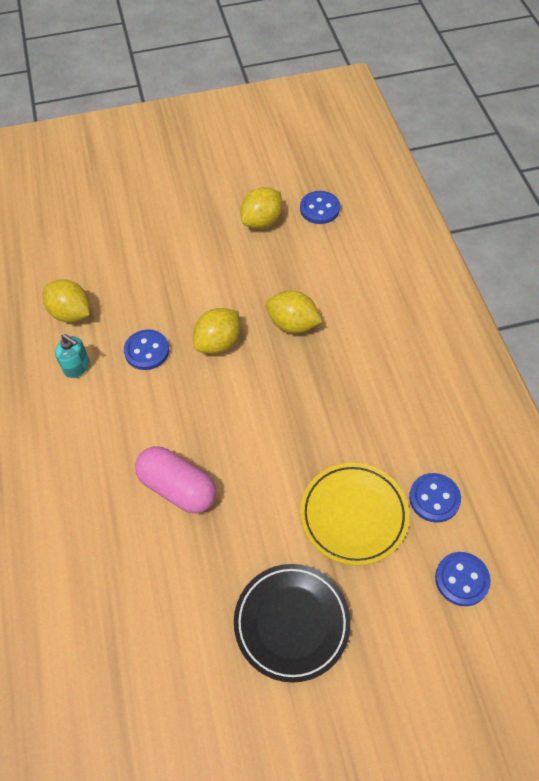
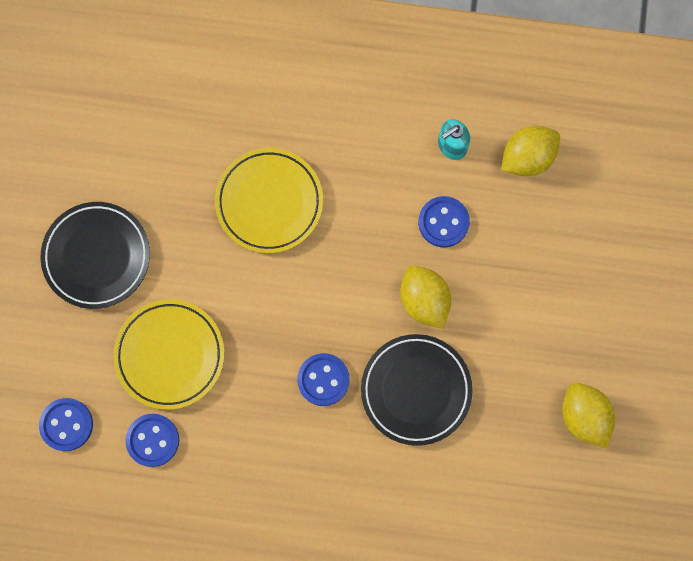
camera: 110 degrees right, 20 degrees up
pink capsule [135,446,216,513] -> yellow plate [215,148,323,253]
yellow lemon [266,290,322,333] -> black plate [361,334,473,446]
blue button [300,191,340,224] -> blue button moved to [297,353,350,406]

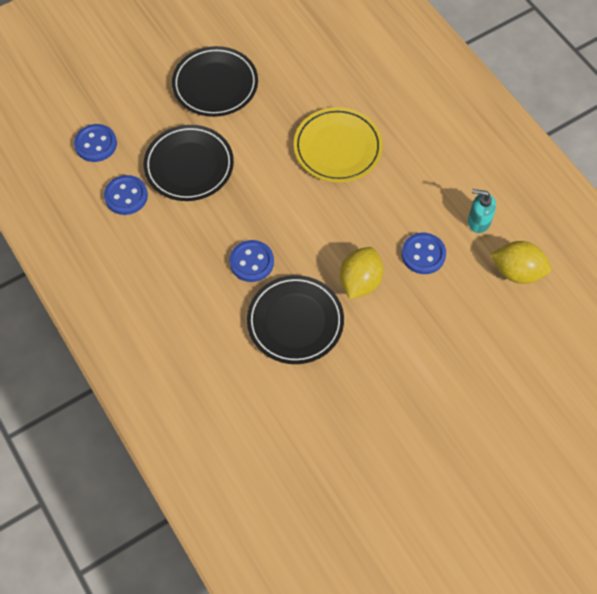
camera: 50 degrees right, 15 degrees down
yellow plate [113,299,224,410] -> black plate [144,125,234,201]
yellow lemon [562,383,615,448] -> none

